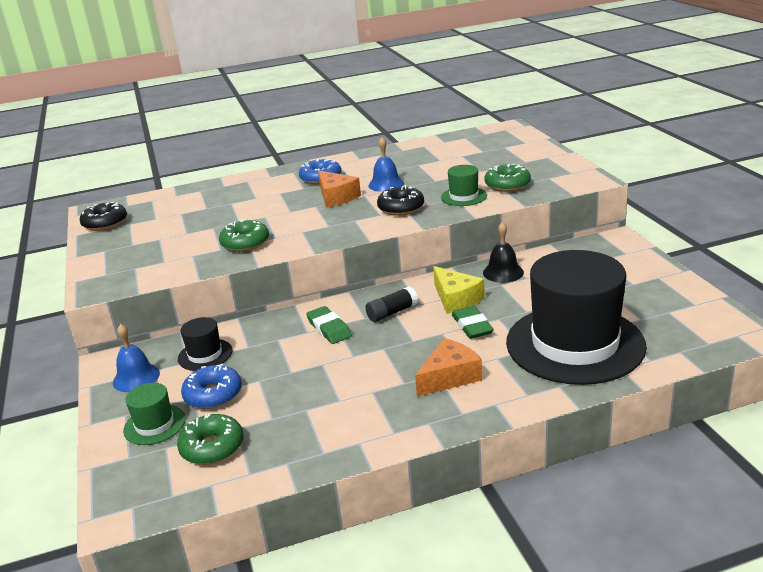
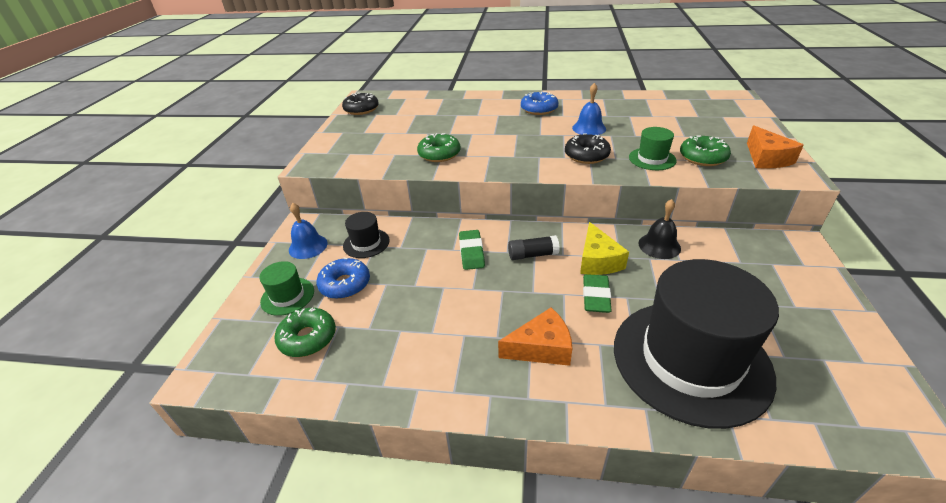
camera: 25 degrees right, 10 degrees up
orange cheese [318,170,361,208] -> orange cheese moved to [747,126,804,169]

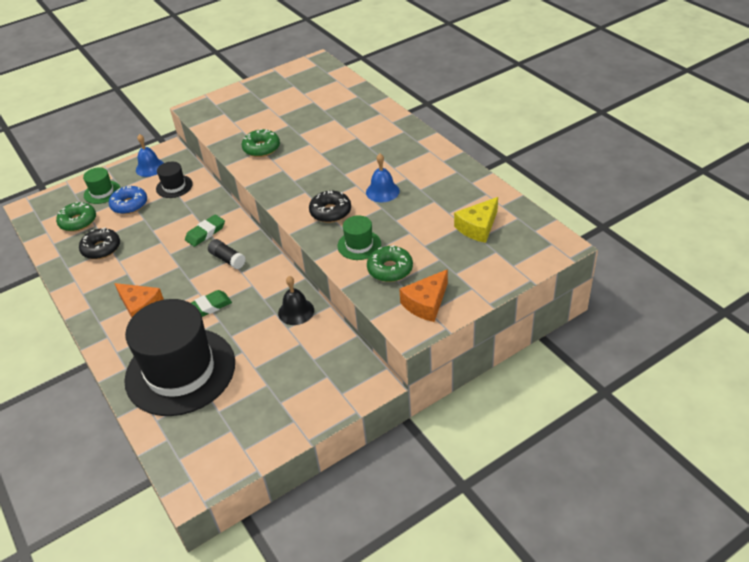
camera: 50 degrees right, 5 degrees up
black donut [342,93,379,115] -> black donut moved to [79,228,120,259]
blue donut [521,92,558,115] -> none
yellow cheese [580,222,629,275] -> yellow cheese moved to [454,197,498,243]

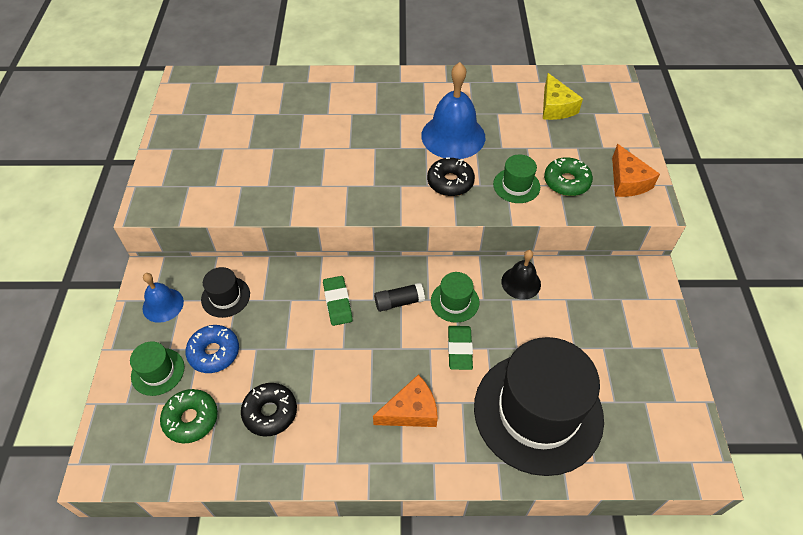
camera: 60 degrees left, 10 degrees up
green donut [242,129,280,157] -> none
blue bell [366,154,400,202] -> blue bell [421,62,485,159], size x1.77
none -> green hat [431,272,479,323]

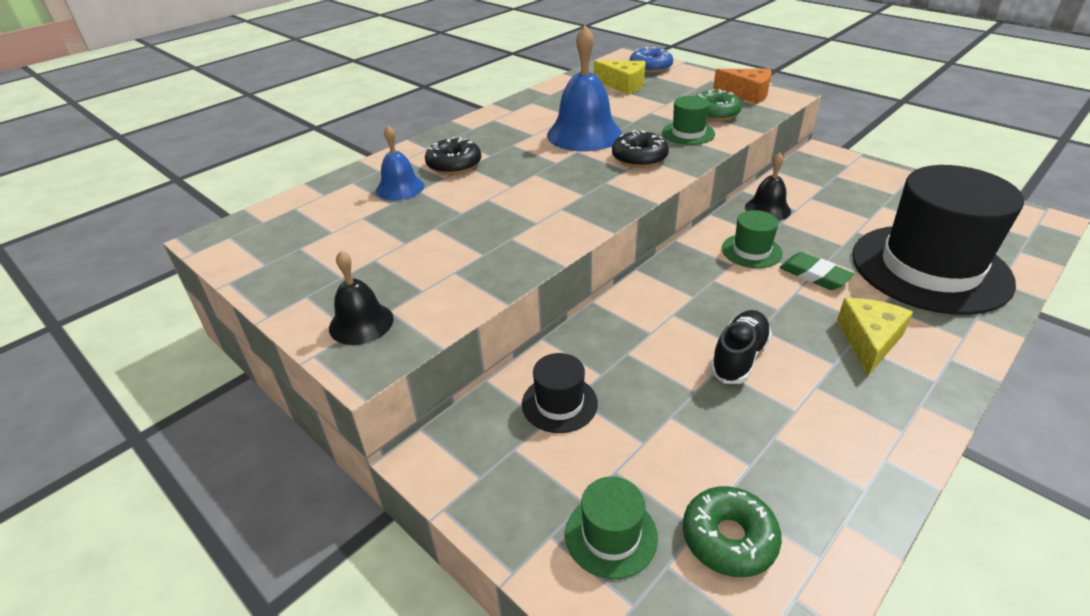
camera: 45 degrees left, 15 degrees down
blue bell [143,273,184,323] -> blue bell moved to [376,125,424,200]
blue donut [185,325,239,373] -> blue donut moved to [630,47,673,73]
black donut [241,383,297,437] -> black donut moved to [425,137,481,175]
green eraser [323,276,353,326] -> none
orange cheese [373,375,438,427] -> yellow cheese [837,298,913,376]
black glue stick [374,283,425,312] -> none
none -> black bell [329,251,394,345]
none -> black shoe [710,310,772,384]

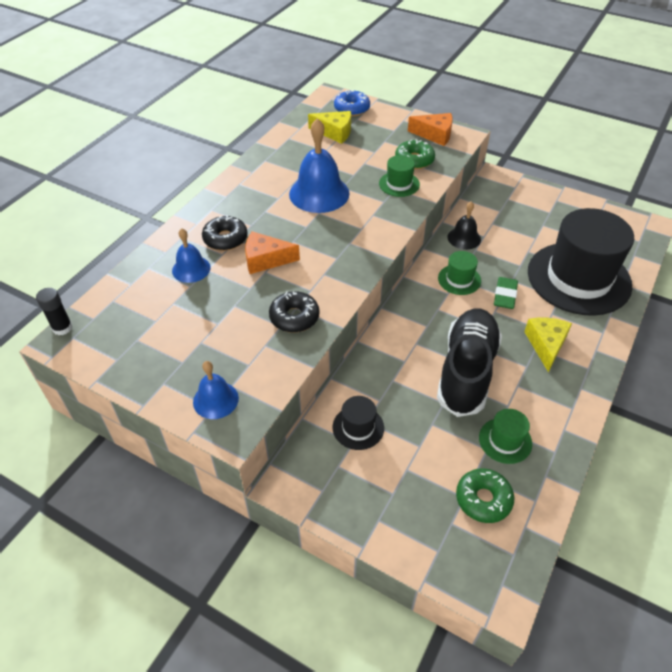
camera: 15 degrees left, 10 degrees up
black bell [329,251,394,345] -> blue bell [193,361,239,419]
green hat [565,477,658,579] -> green hat moved to [479,409,532,464]
black donut [612,130,669,168] -> black donut moved to [269,291,319,333]
black shoe [710,310,772,384] -> black shoe [437,309,502,417], size x1.84
green eraser [779,252,854,290] -> green eraser turned 75 degrees clockwise [494,277,518,309]
none -> black glue stick [36,288,73,335]
none -> orange cheese [245,231,300,274]

